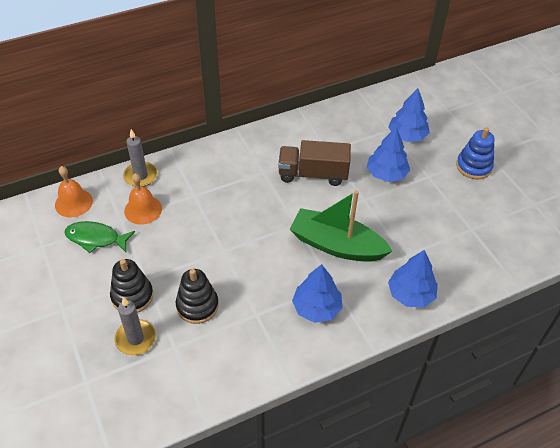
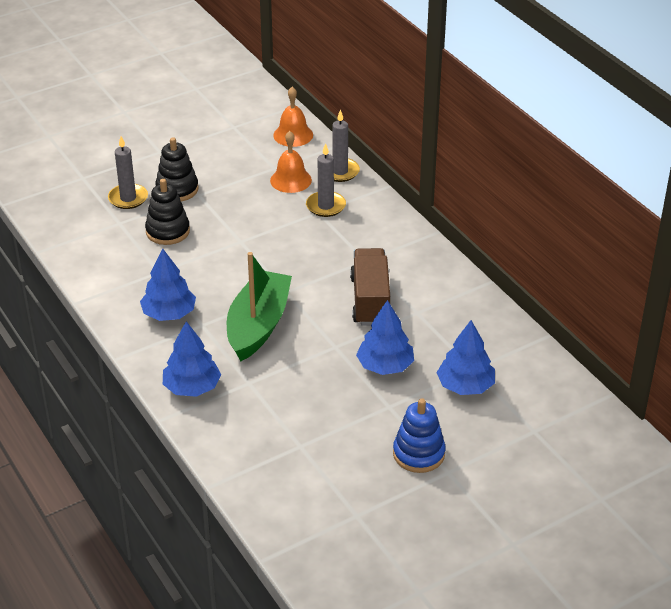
camera: 85 degrees right, 10 degrees down
green fish [65,221,135,253] -> none
none -> grey candle [306,143,346,217]

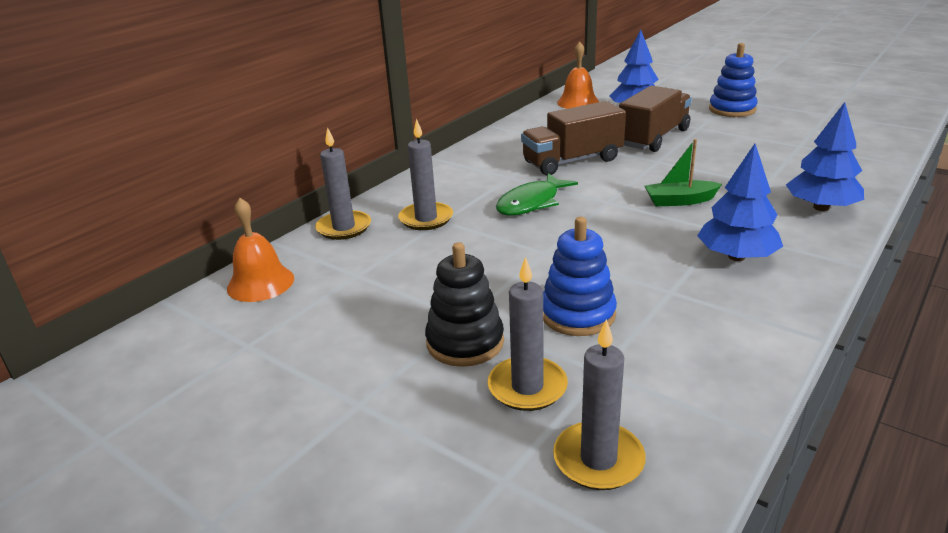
camera: 110 degrees left, 10 degrees down
black stacking toy [145,179,190,245] -> blue stacking toy [543,217,617,336]
green boat [227,252,292,361] -> green boat [645,139,722,206], size x0.50
orange bell [270,131,312,193] -> orange bell moved to [557,42,599,109]
blue tree [356,300,414,375] -> brown truck [619,85,692,152]
none -> green fish [496,173,578,215]
none -> grey candle [553,319,646,490]

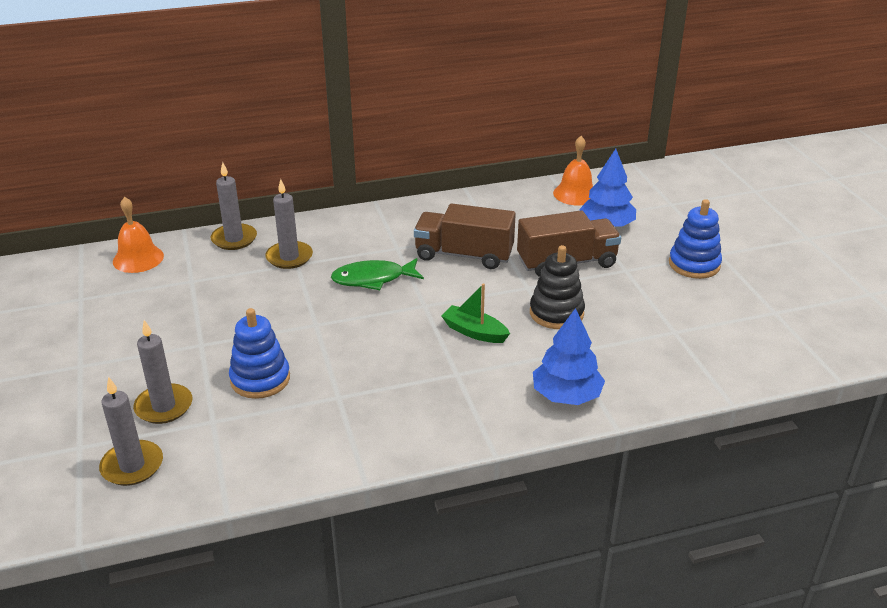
camera: 35 degrees right, 5 degrees up
black stacking toy [425,242,504,367] -> black stacking toy moved to [530,245,585,329]
blue tree [697,144,783,261] -> none

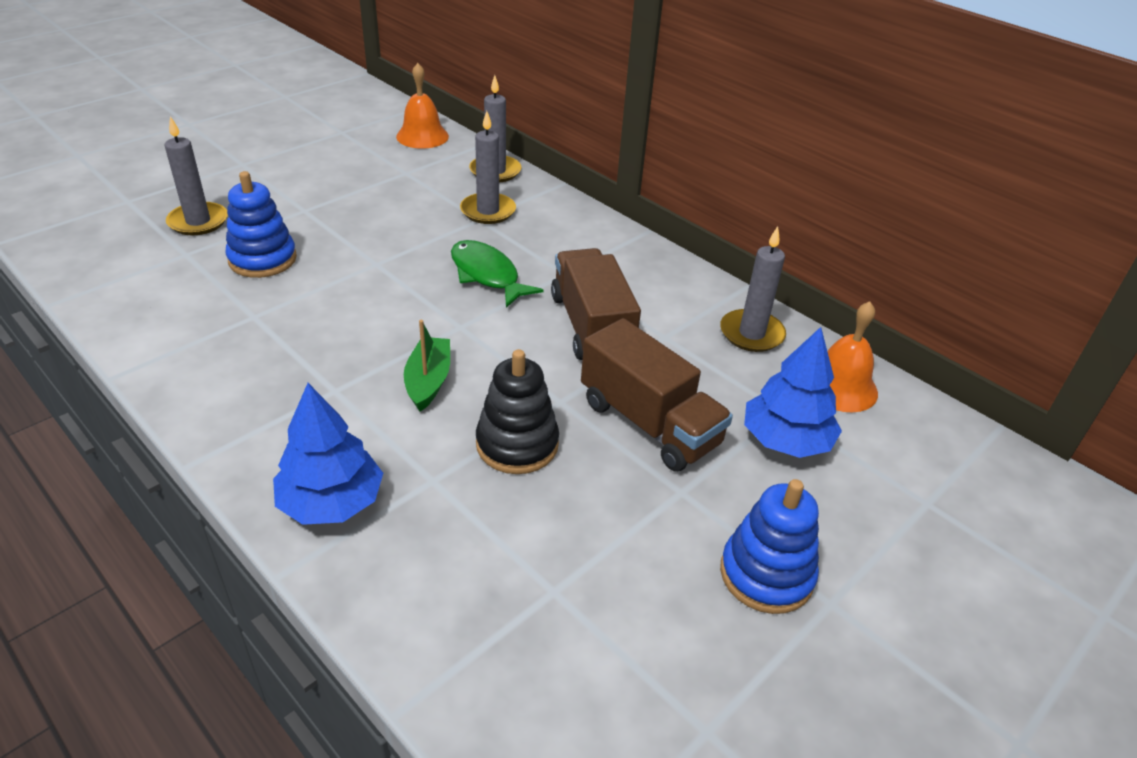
camera: 60 degrees right, 5 degrees up
grey candle [99,376,163,486] -> grey candle moved to [720,226,786,352]

